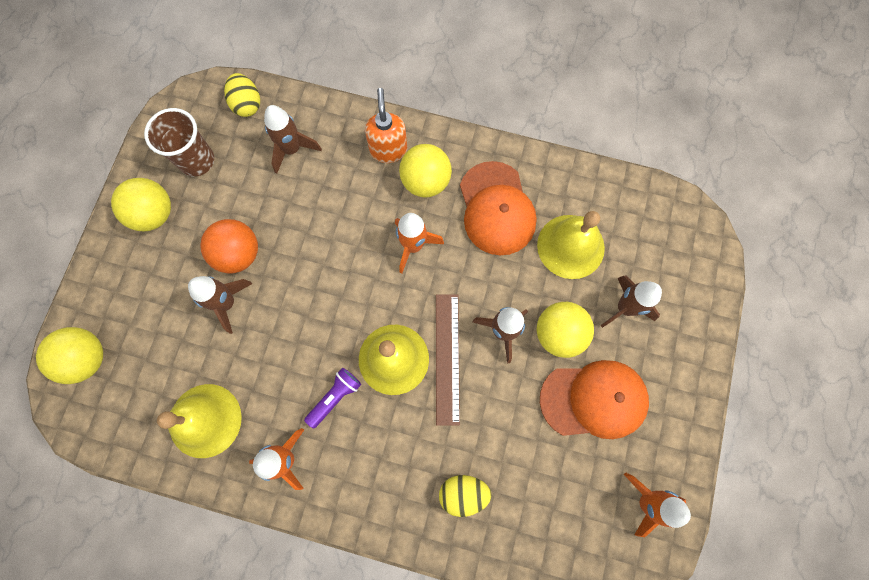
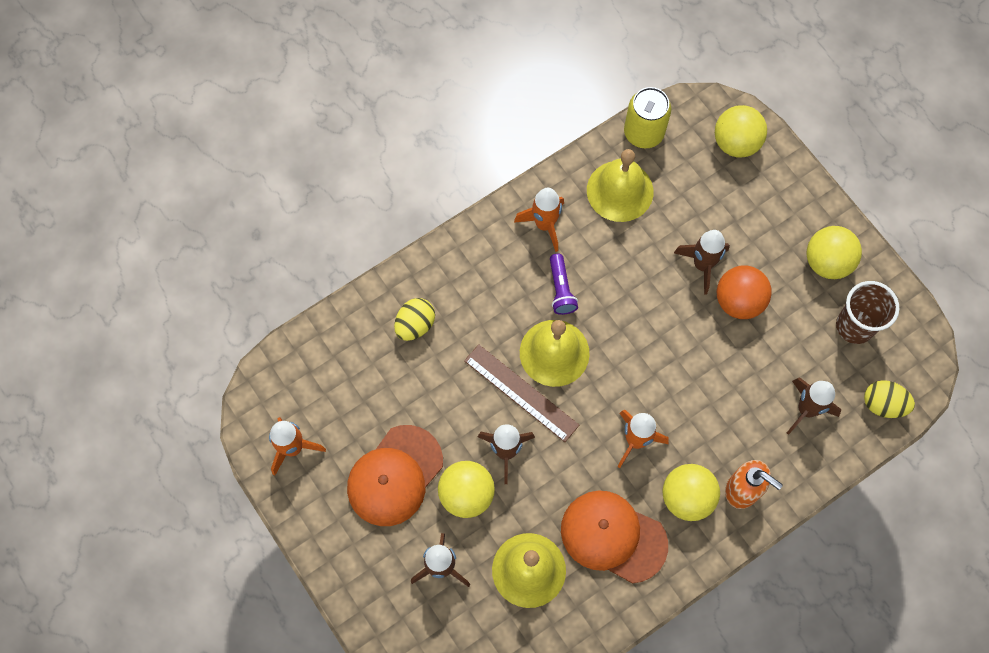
camera: 130 degrees right, 5 degrees down
none -> yellow can [624,87,671,149]

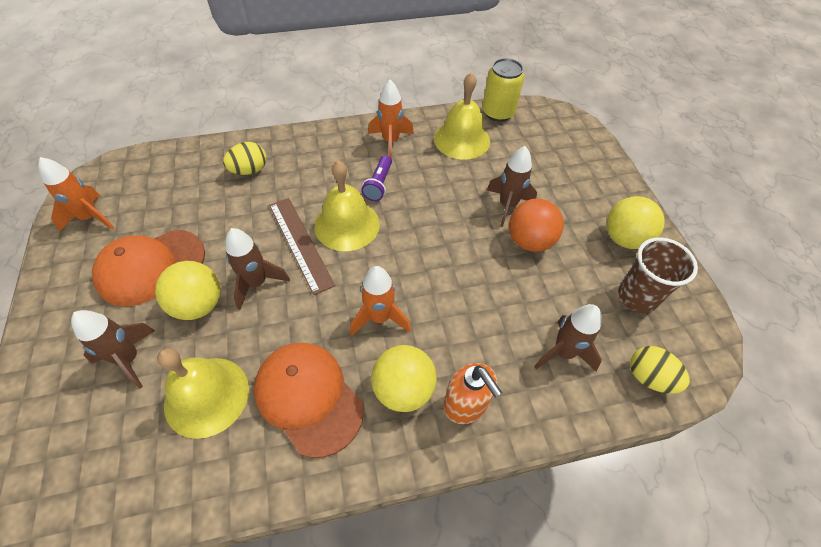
camera: 20 degrees right, 15 degrees down
yellow ball [715,105,767,158] -> none

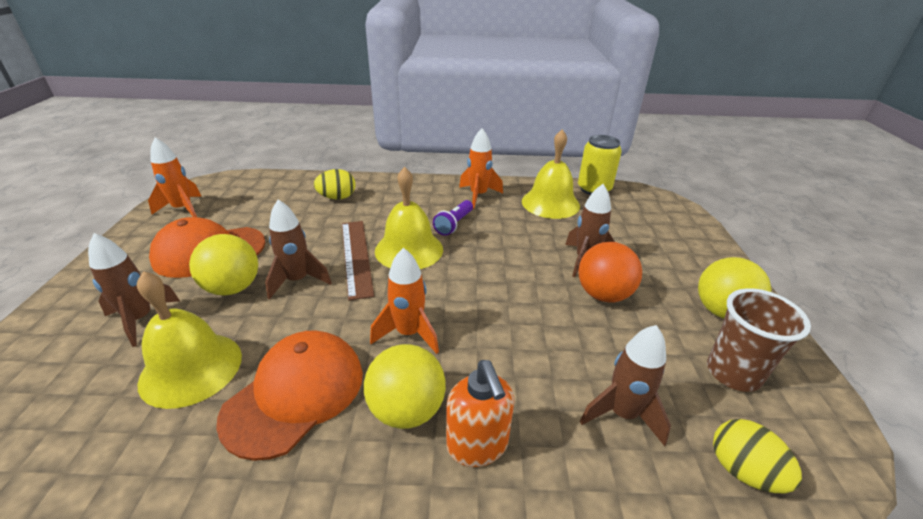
camera: 15 degrees right, 20 degrees down
orange cap [254,343,364,458] -> orange cap turned 60 degrees clockwise [216,330,363,461]

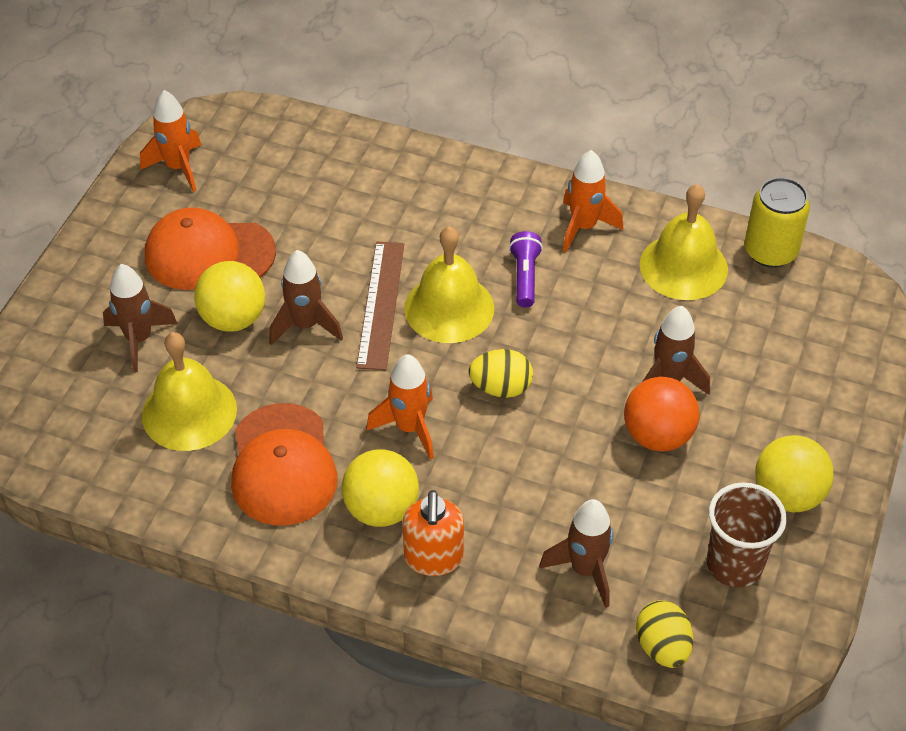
camera: 20 degrees right, 15 degrees up
orange cap [216,330,363,461] -> orange cap turned 120 degrees clockwise [231,403,338,526]
yellow egg [314,169,355,199] -> yellow egg moved to [469,349,533,398]
purple flashlight [433,200,473,236] -> purple flashlight turned 135 degrees clockwise [509,231,543,308]

